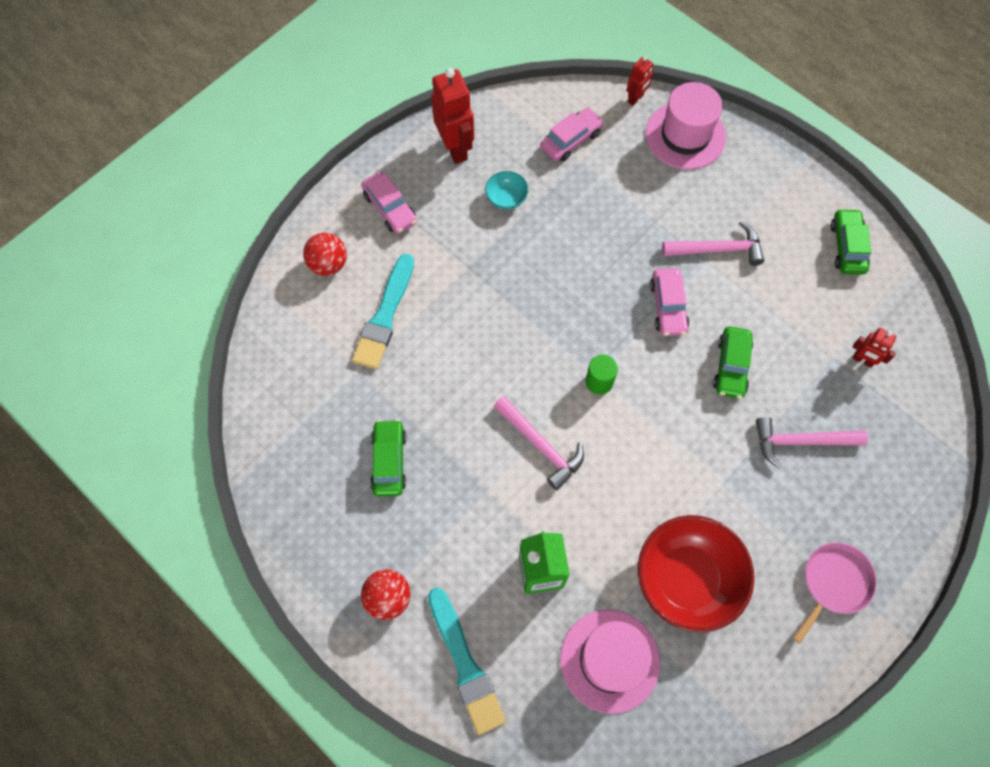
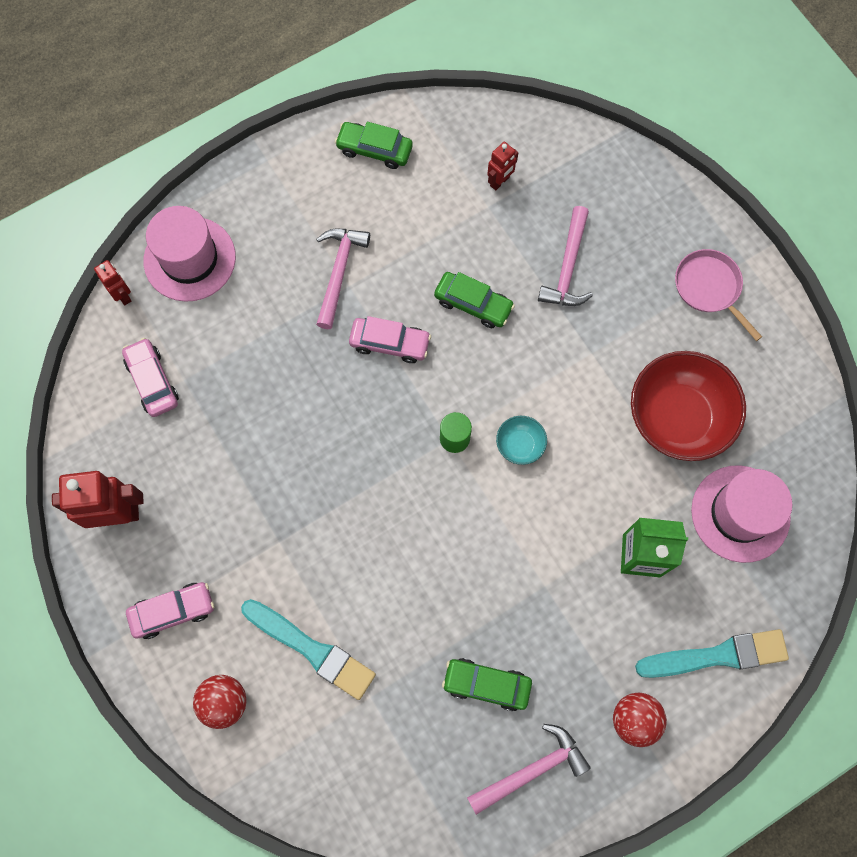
camera: 75 degrees left, 5 degrees up
turquoise bowl [485,171,528,210] -> turquoise bowl moved to [496,416,547,465]
pink hammer [493,396,584,490] -> pink hammer moved to [467,724,591,815]

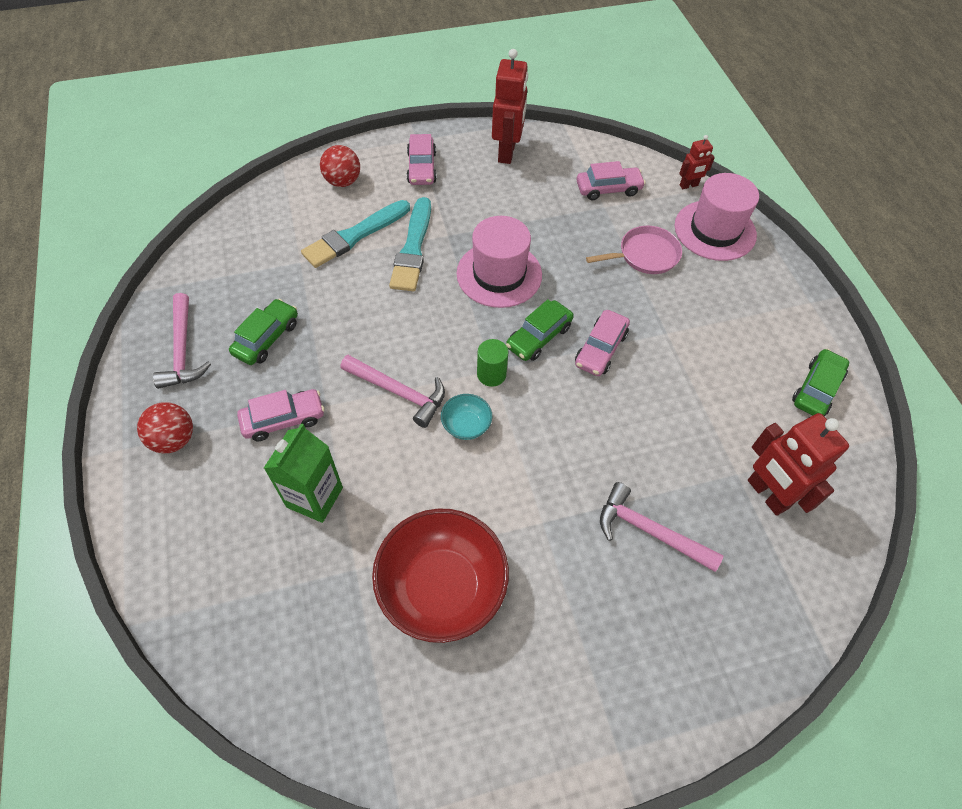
camera: 105 degrees right, 15 degrees down
pink hammer [316,229,370,329] -> pink hammer moved to [340,355,445,428]
green car [434,272,515,328] -> green car moved to [506,299,574,361]
red robot [487,142,518,190] -> red robot [748,413,849,516], size x1.88
turquoise brush [635,629,789,678] -> turquoise brush moved to [389,197,431,291]
pink pan [675,249,762,341] -> pink pan moved to [586,226,682,274]
pink hat [691,466,792,563] -> pink hat moved to [456,216,542,308]
none -> pink car [237,389,325,441]

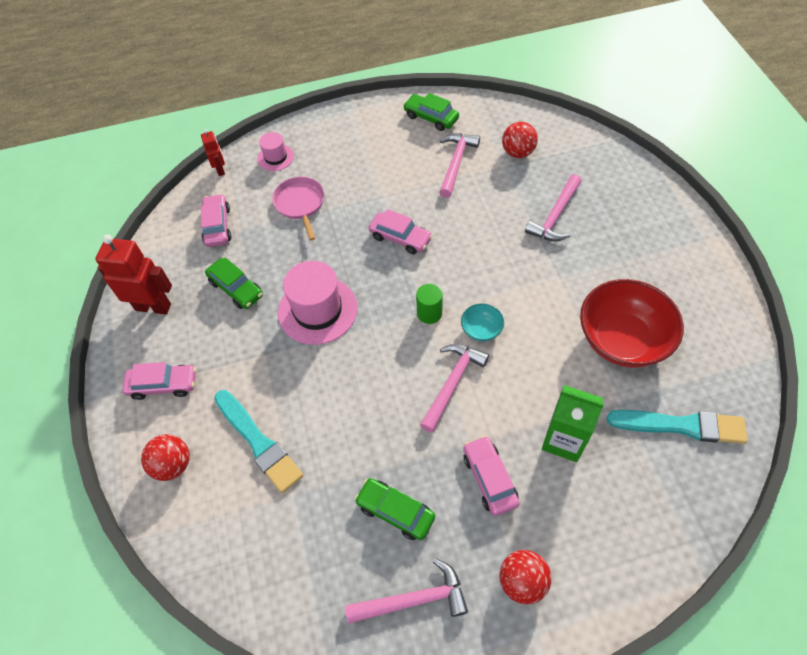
camera: 85 degrees left, 0 degrees up
turquoise brush [389,197,431,291] -> turquoise brush moved to [607,410,748,444]
green car [506,299,574,361] -> green car moved to [205,257,263,309]
pink hat [675,173,759,261] -> pink hat [257,132,294,171], size x0.54
red robot [748,413,849,516] -> red ball [502,122,538,158]
none -> pink hammer [439,133,480,198]

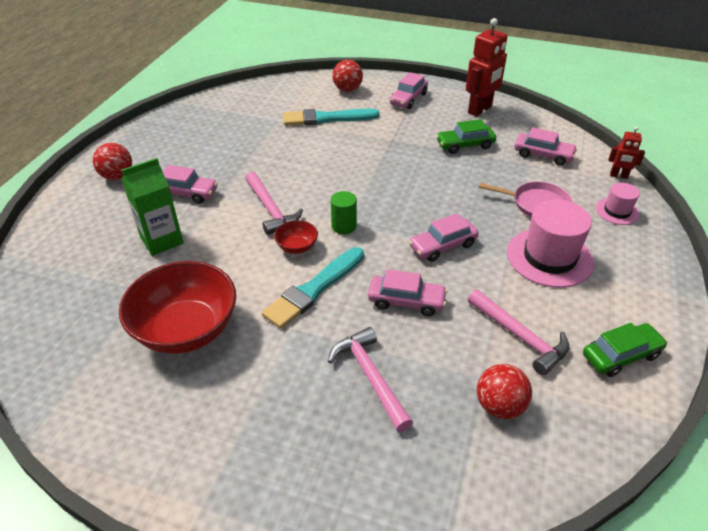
camera: 120 degrees right, 15 degrees down
pink hat [278,261,358,345] -> pink hat moved to [507,199,594,288]
pink hammer [345,559,468,624] -> none
green car [355,478,435,540] -> none
turquoise bowl [461,303,504,342] -> red bowl [274,220,318,254]
turquoise brush [607,410,748,444] -> turquoise brush moved to [262,247,364,329]
none -> pink car [368,269,448,316]

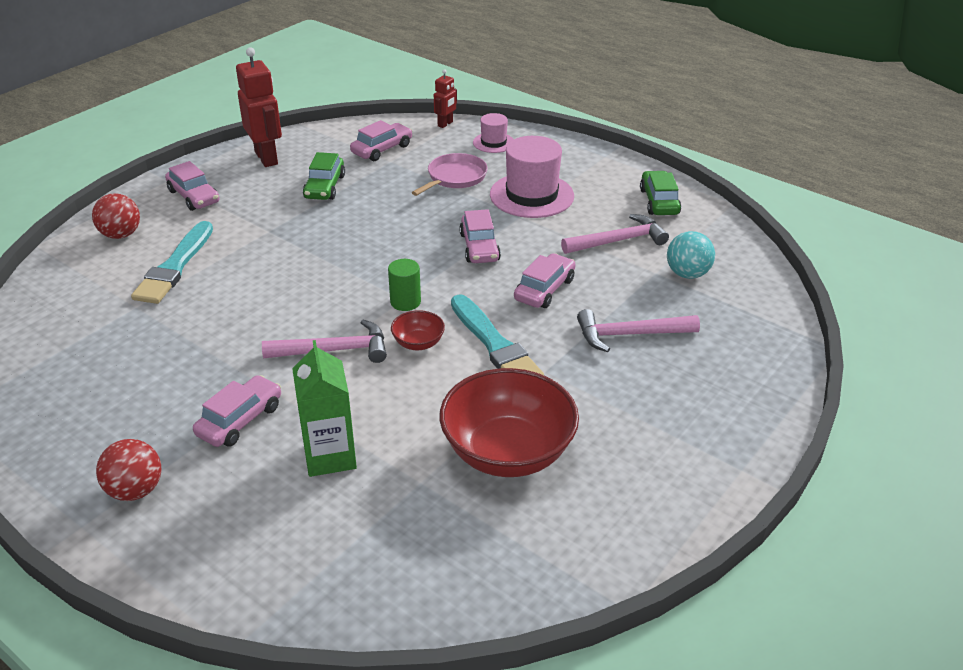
camera: 70 degrees left, 5 degrees down
red ball [477,364,532,419] -> turquoise ball [667,231,715,279]

